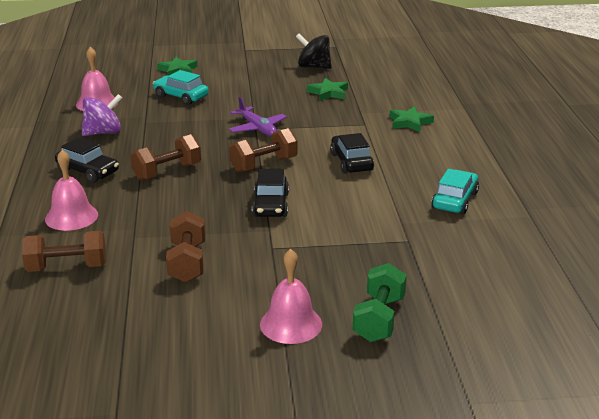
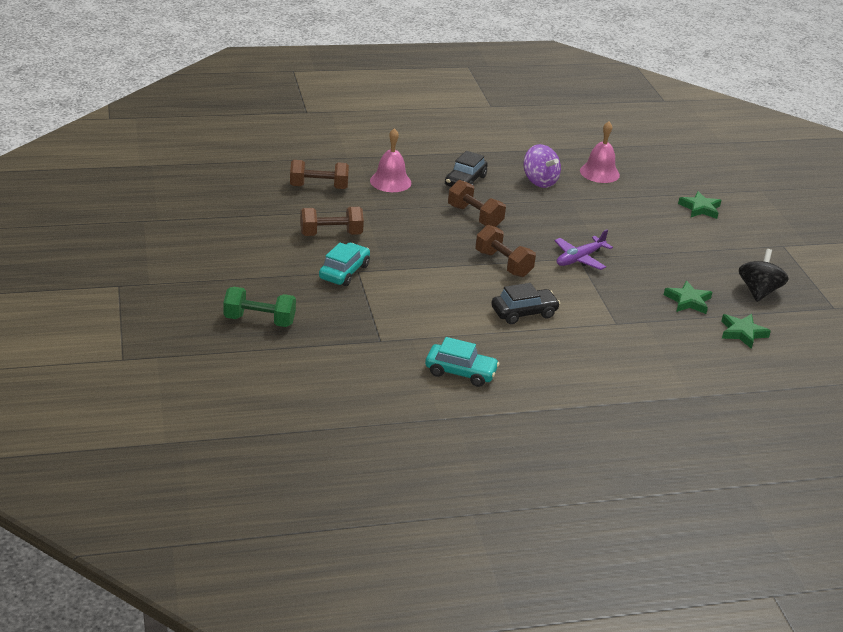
camera: 80 degrees right, 5 degrees up
brown dumbbell [22,231,106,272] -> brown dumbbell turned 75 degrees counterclockwise [290,160,349,189]
turquoise car [153,70,209,105] -> turquoise car moved to [319,243,370,286]
black car [252,169,289,217] -> none
pink bell [260,249,322,344] -> none
green star [390,106,434,132] -> green star moved to [721,314,771,349]

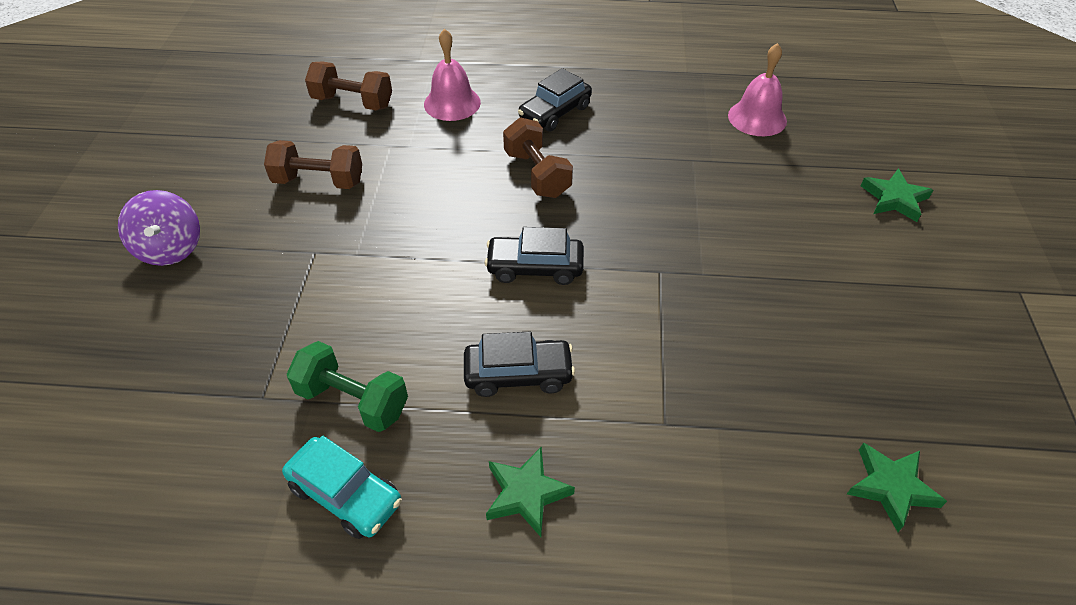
camera: 20 degrees right, 15 degrees up
green dumbbell [223,287,296,327] -> green dumbbell moved to [287,341,408,432]
turquoise car [319,243,370,286] -> none
brown dumbbell [475,225,536,277] -> black car [485,227,584,285]
purple spinning top [523,144,561,188] -> purple spinning top moved to [118,190,200,266]
purple plane [555,229,613,270] -> none
green star [664,281,712,314] -> green star moved to [486,446,575,537]
black spinning top [739,249,788,302] -> none

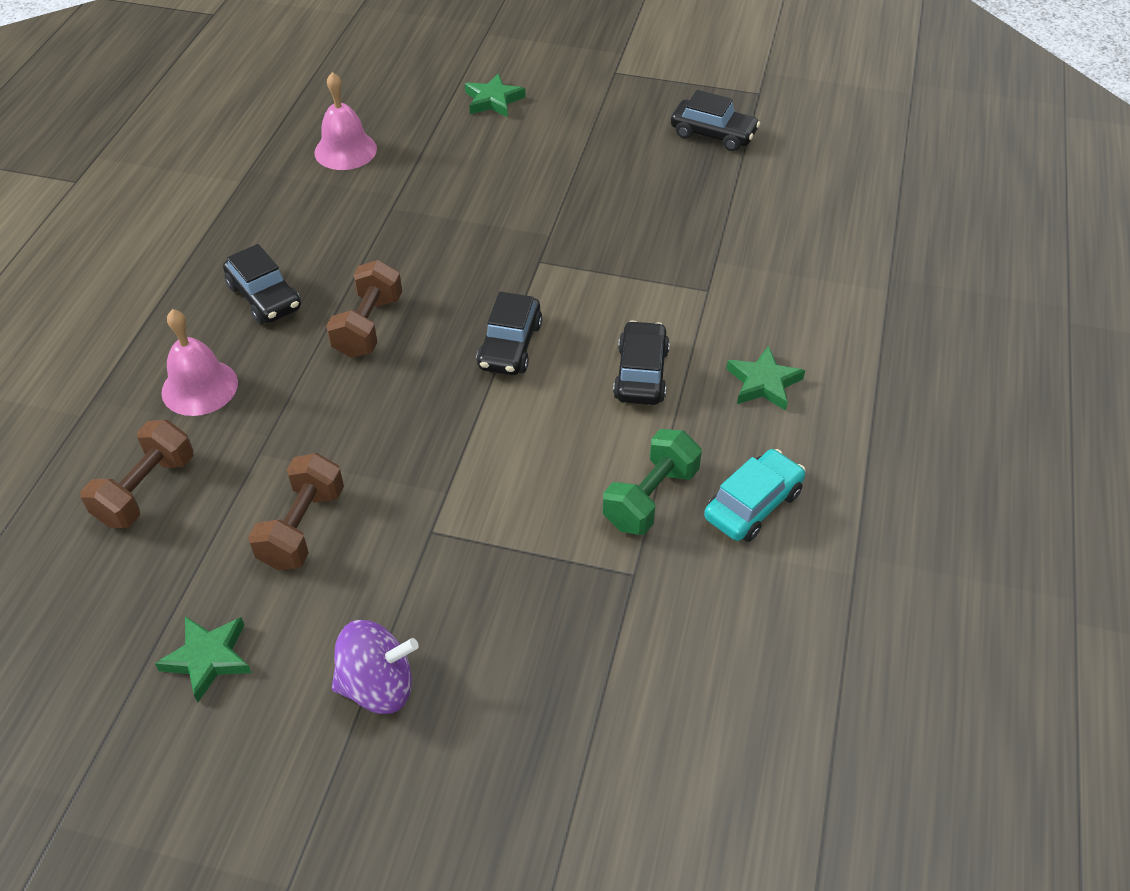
camera: 80 degrees left, 0 degrees up
brown dumbbell [503,117,573,198] -> brown dumbbell turned 60 degrees counterclockwise [326,260,402,358]
green star [847,443,947,532] -> green star moved to [155,616,252,702]
none -> black car [671,90,760,151]

